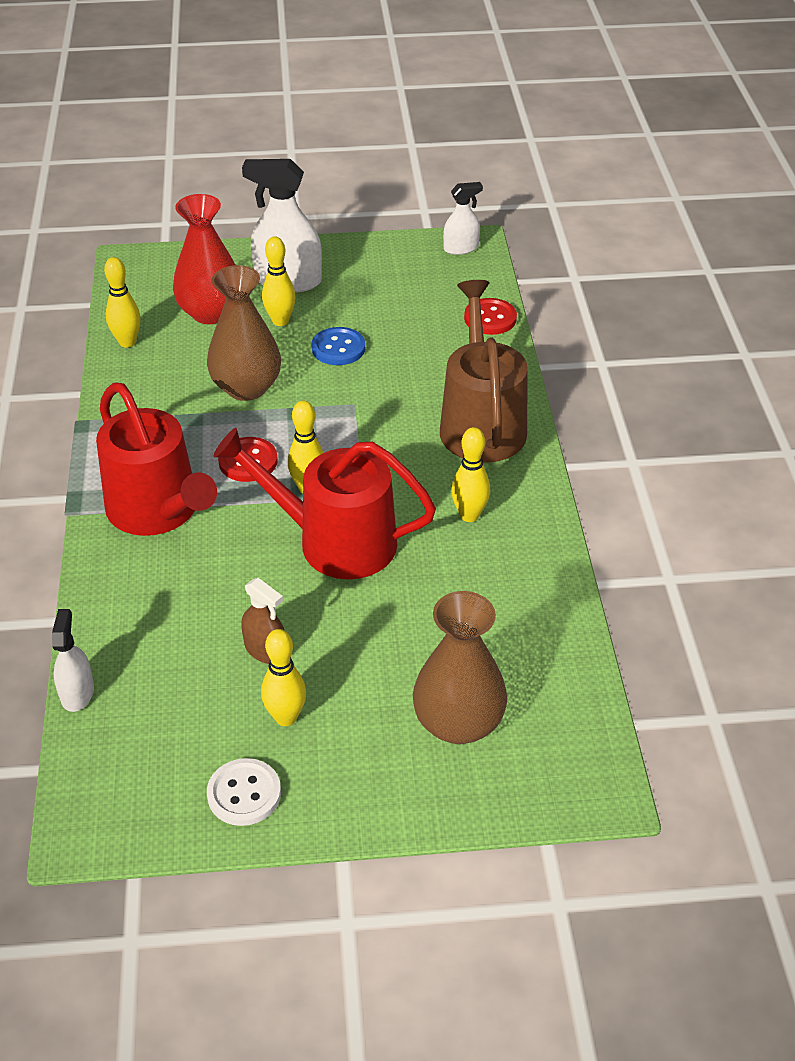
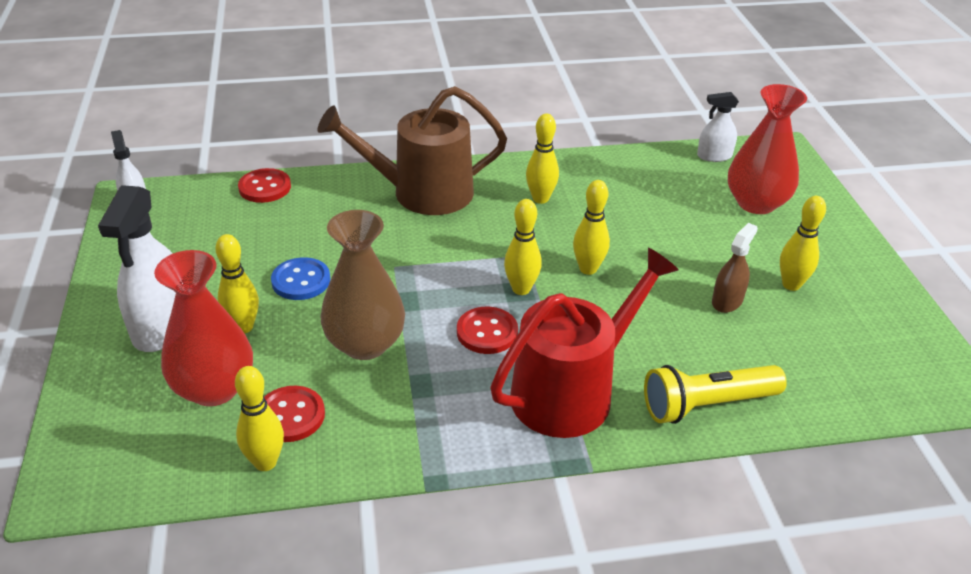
camera: 95 degrees left, 5 degrees down
white spray bottle [52,609,94,712] -> white spray bottle moved to [697,92,739,162]
white button [207,758,281,826] -> none
red watering can [214,428,436,579] -> yellow bowling pin [573,180,610,275]
brown vase [413,591,507,744] -> red vase [728,84,807,214]
none -> red button [264,386,325,442]
none -> yellow flashlight [644,365,787,424]

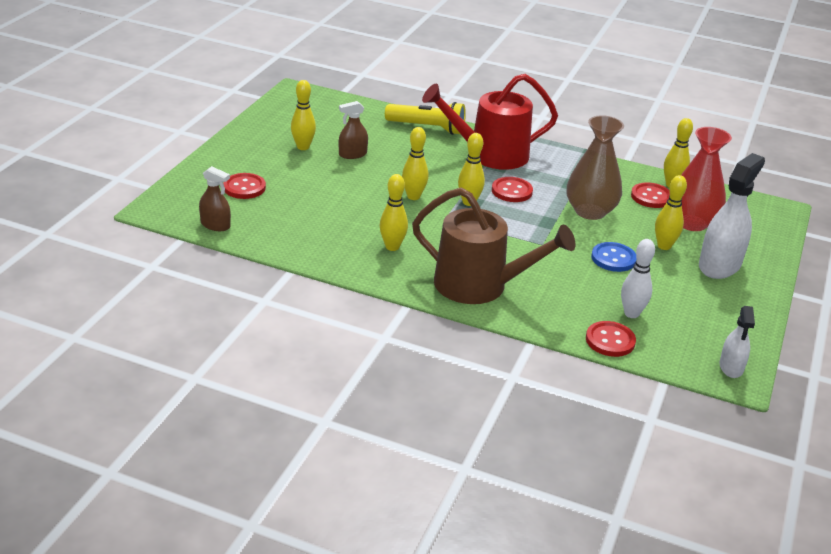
camera: 150 degrees left, 5 degrees down
white spray bottle [697,92,739,162] -> brown spray bottle [199,166,231,231]
red vase [728,84,807,214] -> red button [223,173,266,199]
none -> white bowling pin [621,239,655,318]

